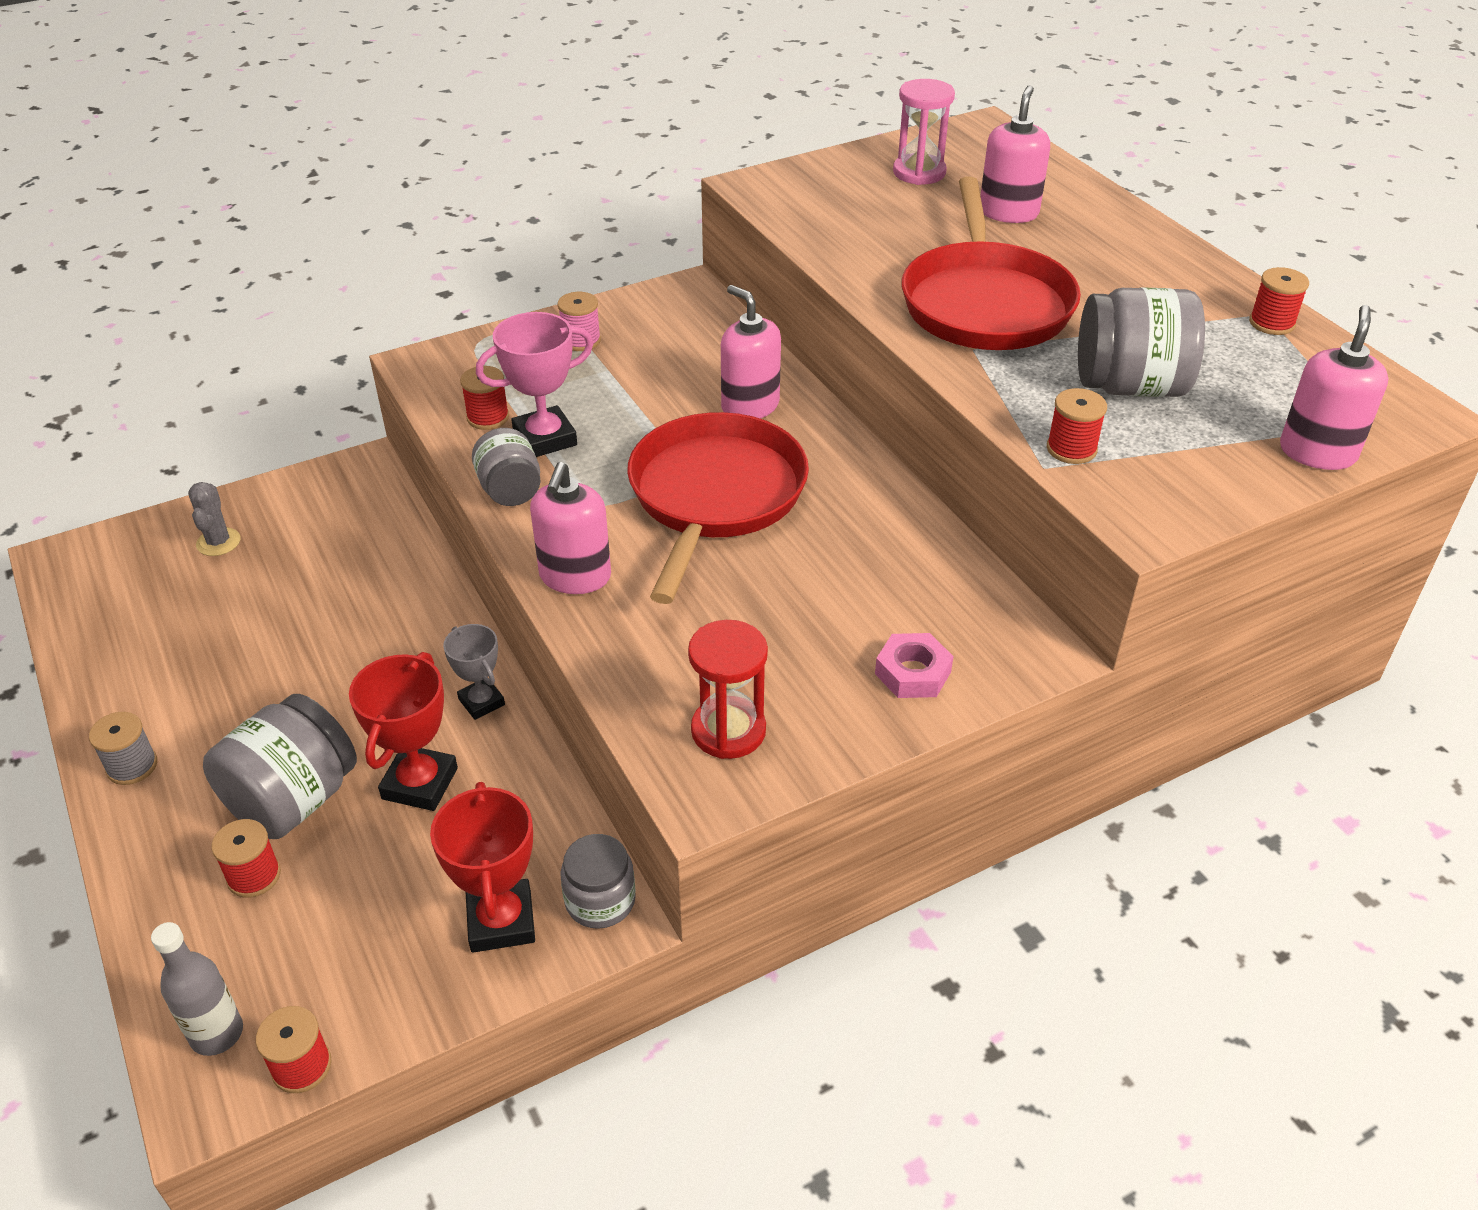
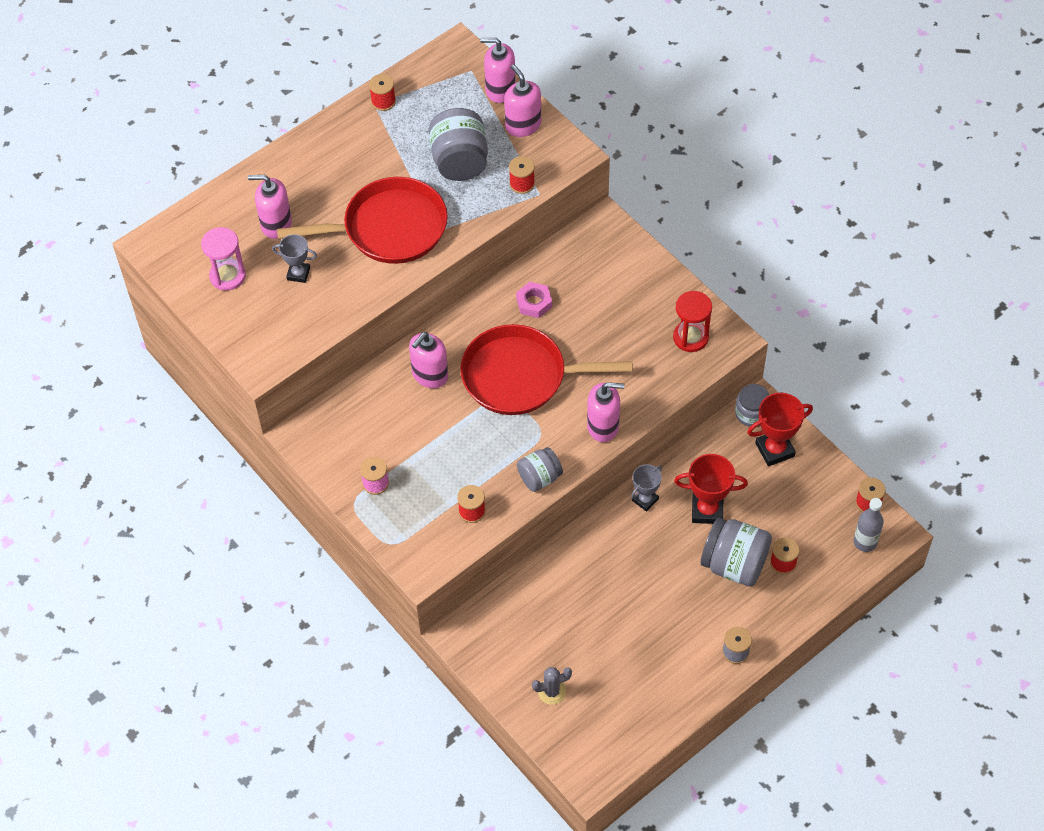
camera: 100 degrees left, 15 degrees up
pink trophy [476,312,594,457] -> none
pink nut [875,633,954,698] -> pink nut moved to [516,282,552,318]
none -> grey trophy [272,234,317,283]
none -> pink soap dispenser [504,64,541,137]

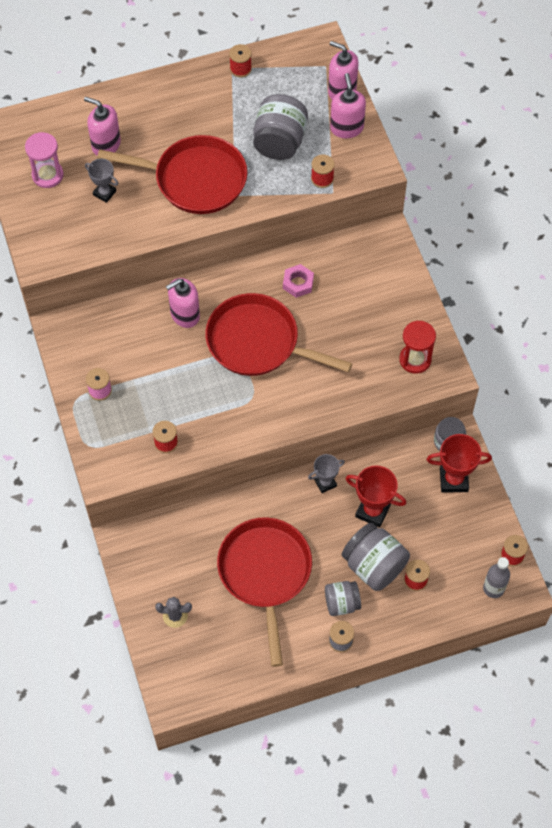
camera: 20 degrees right, 5 degrees up
grey jar [517,447,563,492] -> grey jar moved to [325,581,361,616]
pink soap dispenser [587,382,624,442] -> none
none -> red pan [217,517,312,667]

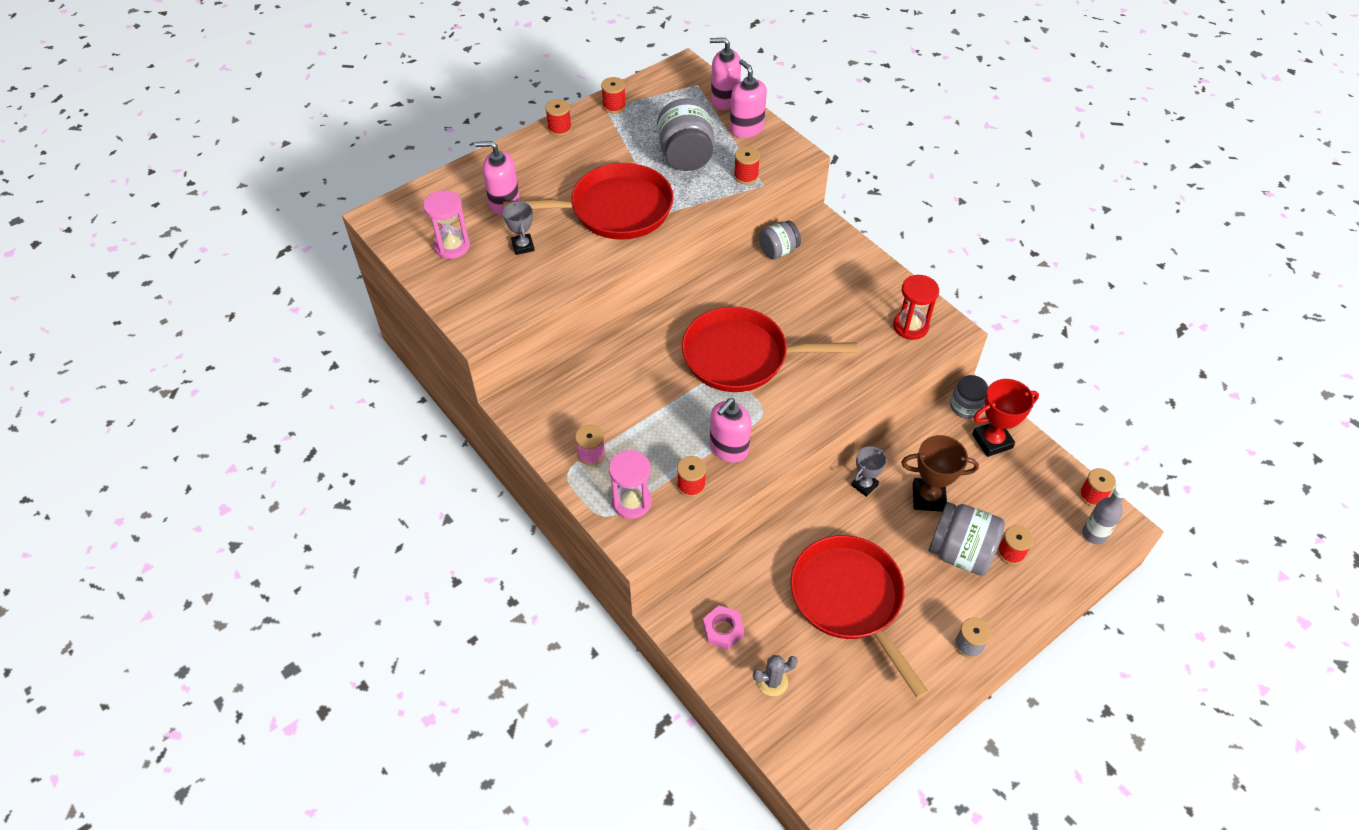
camera: 20 degrees left, 10 degrees down
grey trophy [85,159,118,203] -> grey trophy turned 60 degrees clockwise [503,201,535,255]
pink soap dispenser [166,278,200,328] -> pink soap dispenser moved to [710,398,751,462]
pink nut [283,264,314,298] -> pink nut moved to [703,606,744,649]
grey jar [325,581,361,616] -> grey jar moved to [759,220,801,260]
red trophy [345,466,406,528] -> brown trophy [901,435,979,512]
none -> red spool [545,99,572,136]
none -> pink hourglass [609,450,652,519]

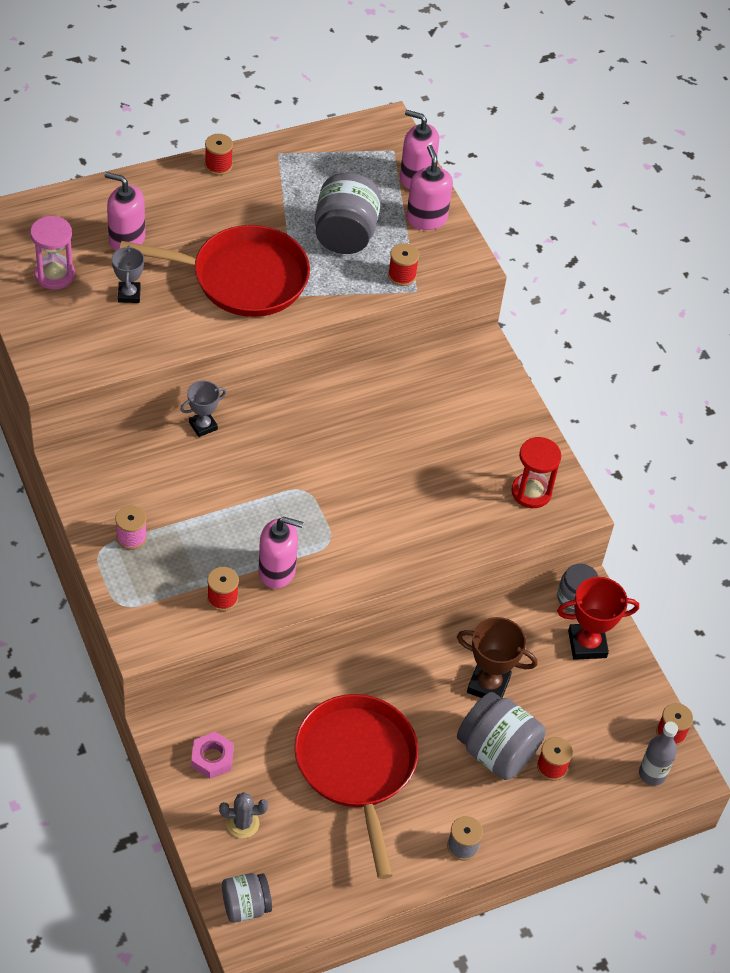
camera: 10 degrees right, 0 degrees up
red spool [601,77,626,114] -> none
pink hourglass [609,450,652,519] -> none
red pan [682,307,857,392] -> none
pink soap dispenser [710,398,751,462] -> pink soap dispenser turned 135 degrees counterclockwise [258,517,303,589]
grey jar [759,220,801,260] -> grey jar moved to [222,873,272,923]
grey trophy [851,446,887,497] -> grey trophy moved to [180,381,226,437]

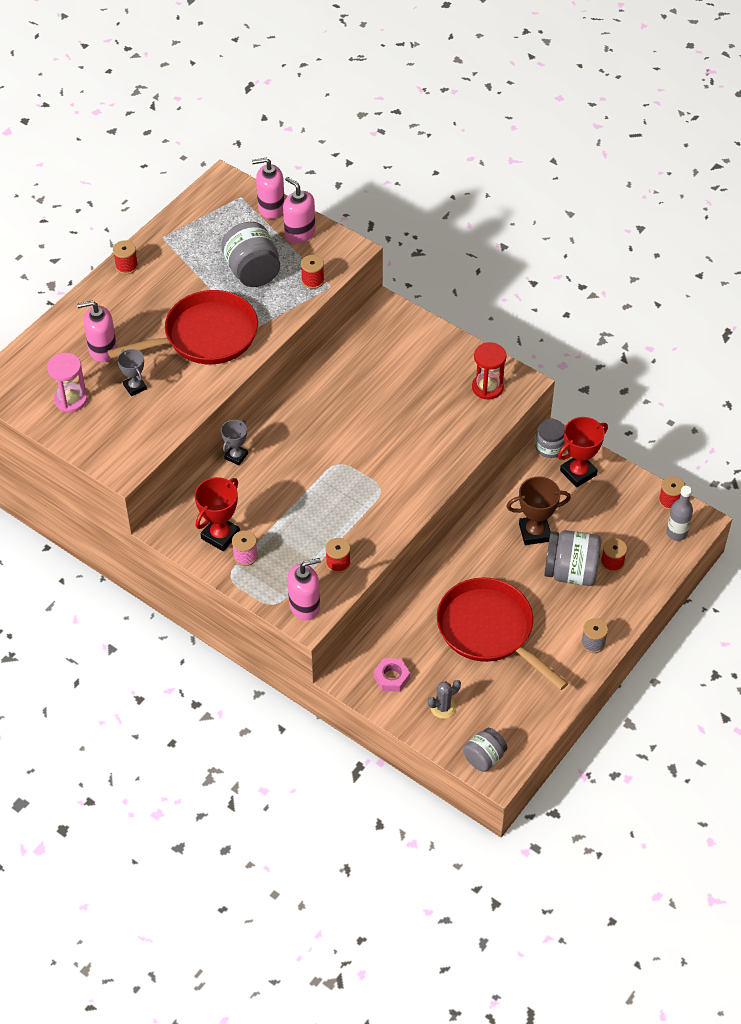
camera: 25 degrees left, 0 degrees up
pink soap dispenser [258,517,303,589] -> pink soap dispenser moved to [287,558,321,620]
none -> red trophy [194,477,240,551]

